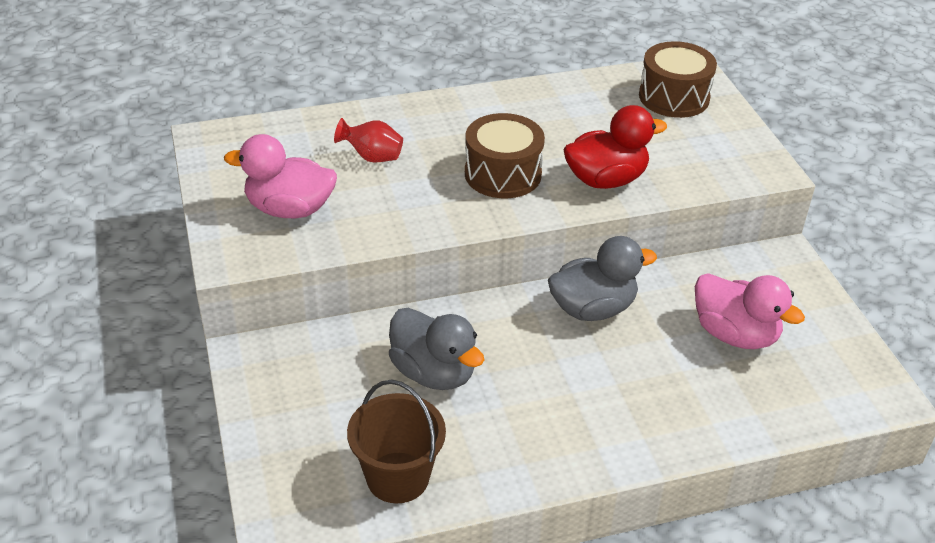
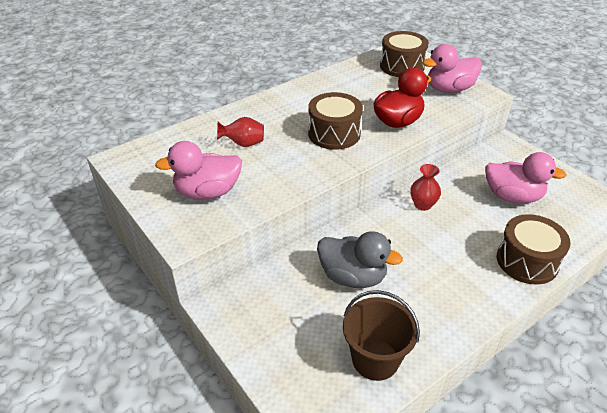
camera: 20 degrees left, 0 degrees up
grey duck [548,236,657,321] -> red vase [410,164,441,211]
none -> pink duck [422,44,482,93]
none -> brown drum [497,214,571,285]

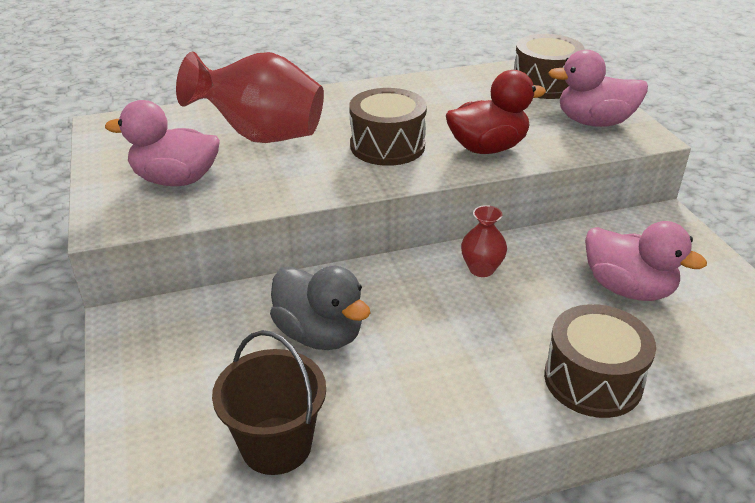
camera: 20 degrees right, 5 degrees down
red vase [217,117,264,147] -> red vase [176,52,324,143], size x2.14

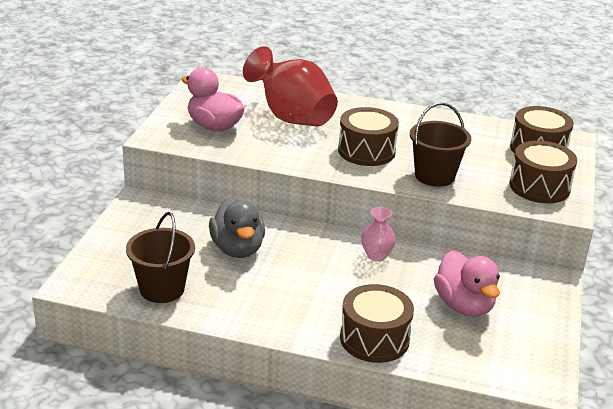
camera: 30 degrees right, 5 degrees down
red duck [446,70,546,154] -> brown bucket [410,102,471,187]
red vase [461,205,507,277] -> pink vase [361,207,396,262]
pink duck [548,50,648,127] -> brown drum [509,141,577,203]

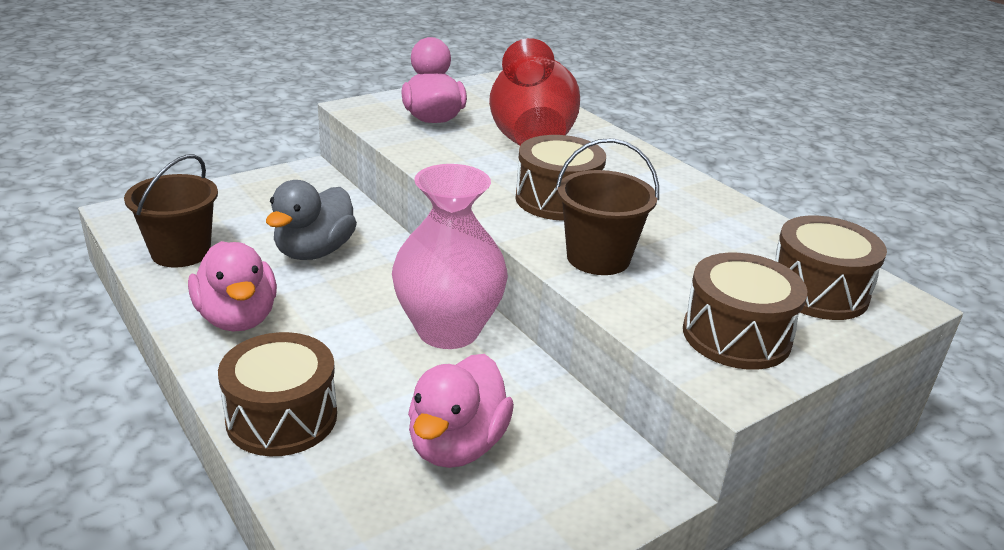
camera: 40 degrees right, 0 degrees up
pink vase [361,207,396,262] -> pink vase [392,164,508,349], size x2.14
none -> pink duck [188,241,277,331]

